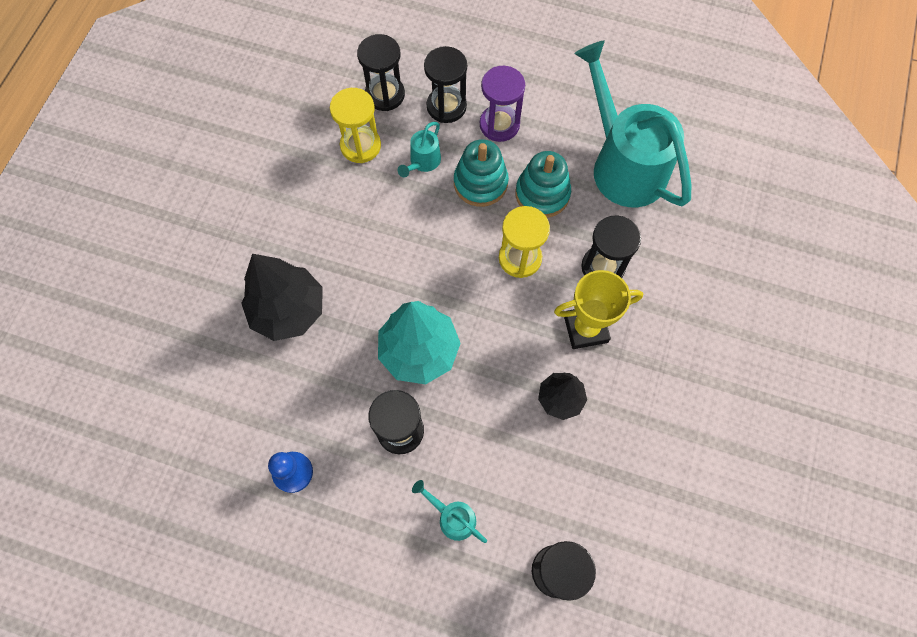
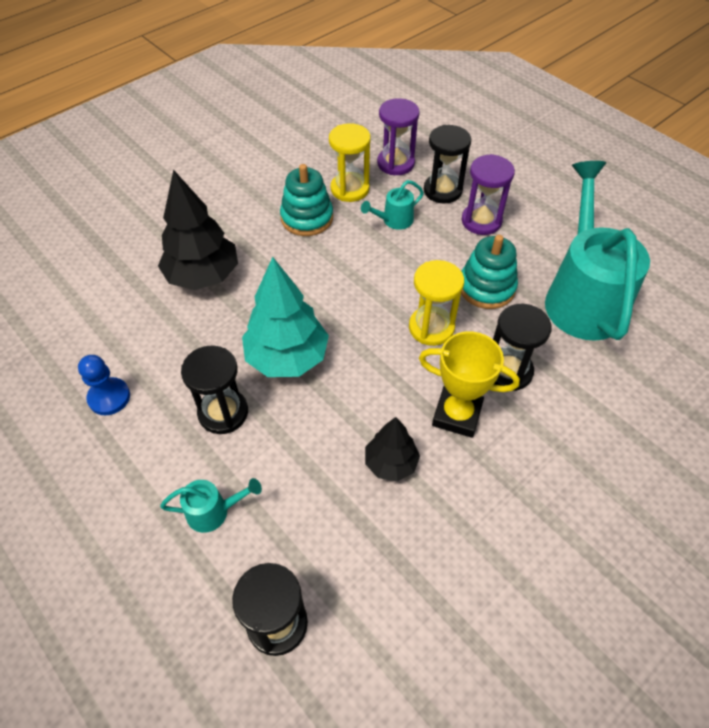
camera: 30 degrees right, 15 degrees down
black hourglass [357,34,405,111] -> purple hourglass [377,98,420,175]
turquoise watering can [412,480,487,543] -> turquoise watering can turned 105 degrees clockwise [160,478,262,533]
turquoise stacking toy [454,139,509,207] -> turquoise stacking toy moved to [280,164,333,236]

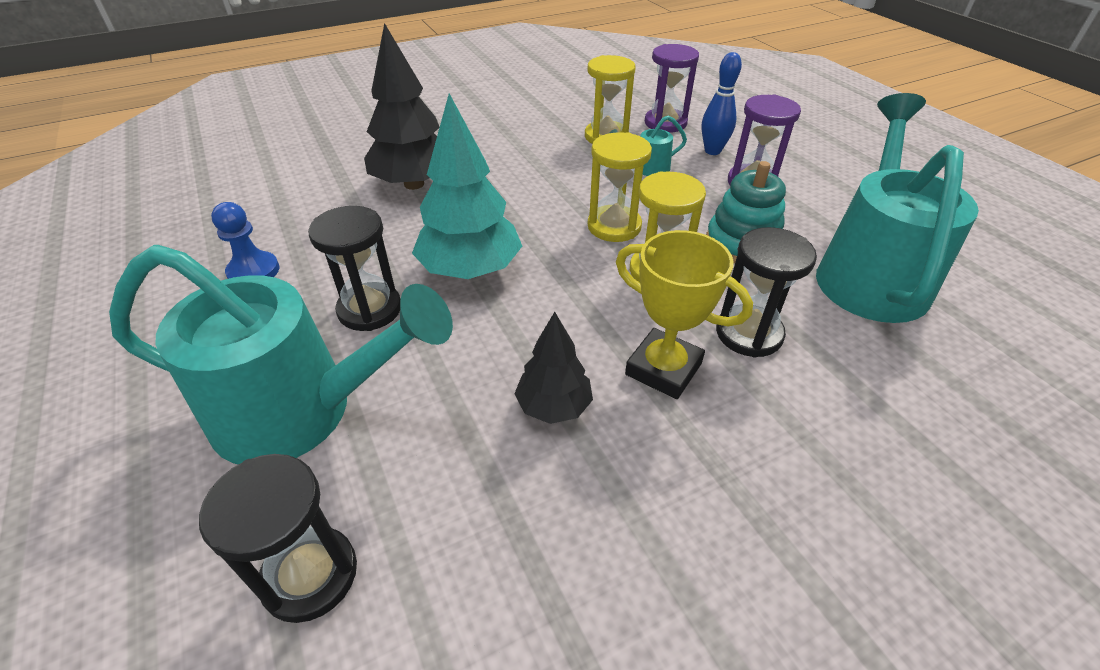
camera: 15 degrees right, 10 degrees down
turquoise watering can [160,478,262,533] -> turquoise watering can [109,245,453,465], size x2.40
turquoise stacking toy [280,164,333,236] -> none
black hourglass [424,125,471,203] -> blue bowling pin [702,52,742,155]
none -> yellow hourglass [588,132,652,242]

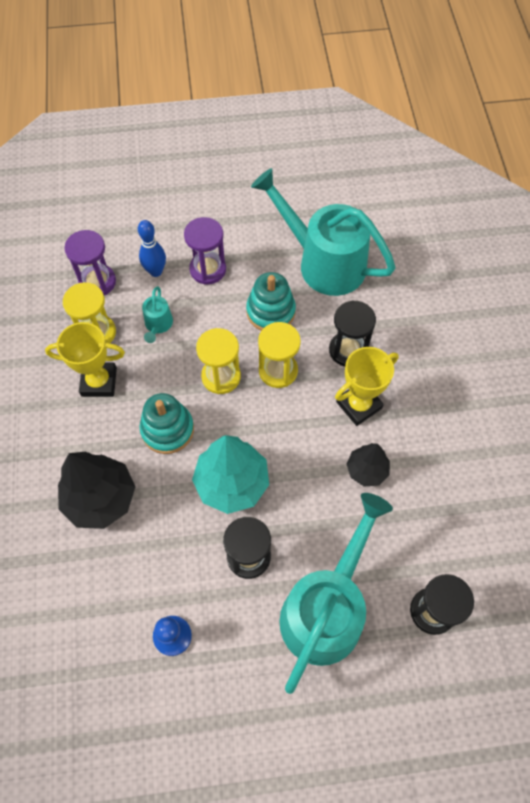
camera: 70 degrees left, 20 degrees up
none -> yellow trophy [45,322,125,397]
none -> turquoise stacking toy [140,393,194,454]

